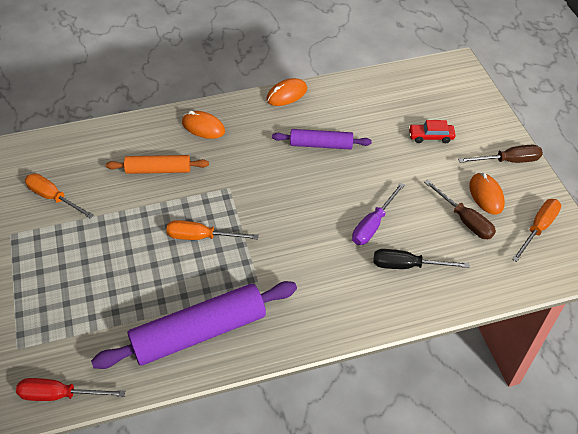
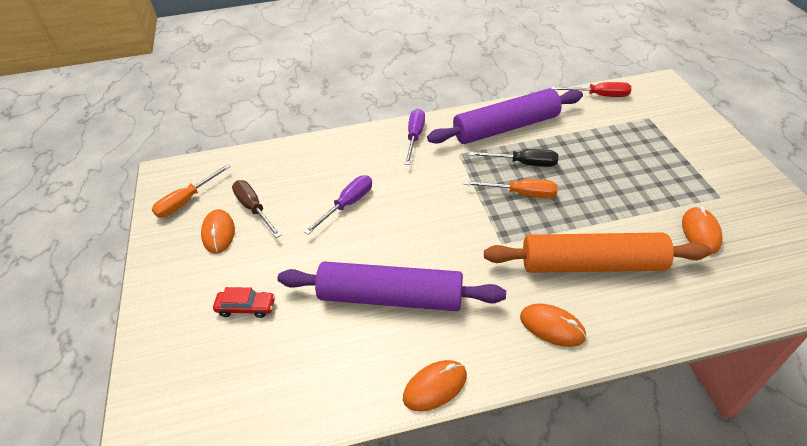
camera: 175 degrees left, 5 degrees down
orange screwdriver [25,173,94,219] -> orange mouse [682,206,723,254]
orange rolling pin [106,155,209,174] -> orange rolling pin [484,233,711,273], size x1.76
purple rolling pin [272,129,372,150] -> purple rolling pin [277,261,506,311], size x1.76
black screwdriver [374,249,470,269] -> black screwdriver moved to [469,149,558,167]
brown screwdriver [458,145,543,163] -> none
none -> purple screwdriver [405,109,425,165]

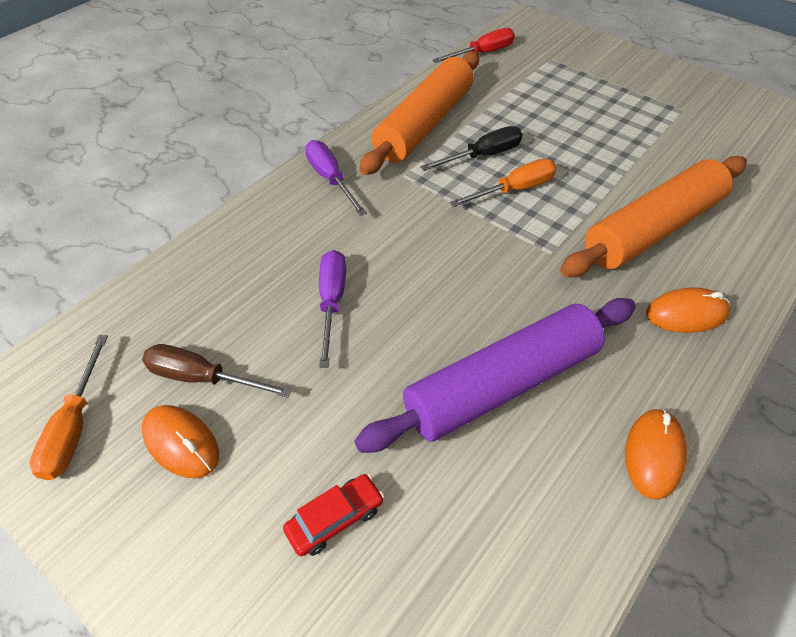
camera: 40 degrees left, 5 degrees up
purple rolling pin [427,88,583,144] -> orange rolling pin [360,51,479,175]
orange mouse [682,206,723,254] -> none

